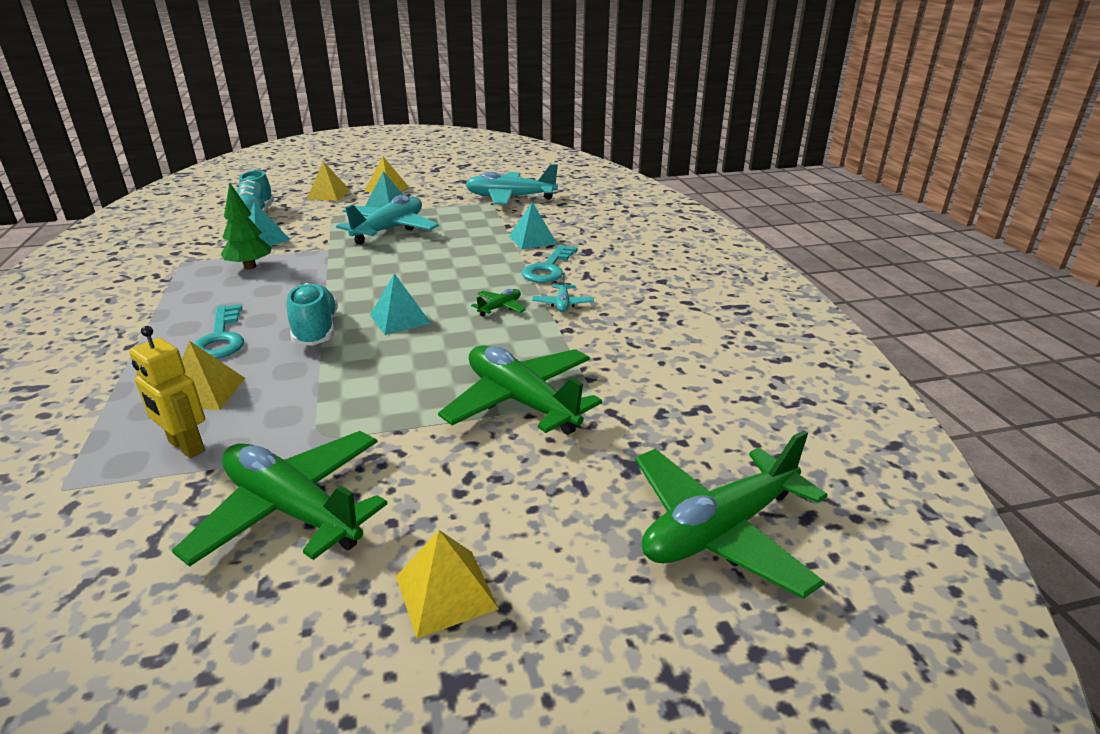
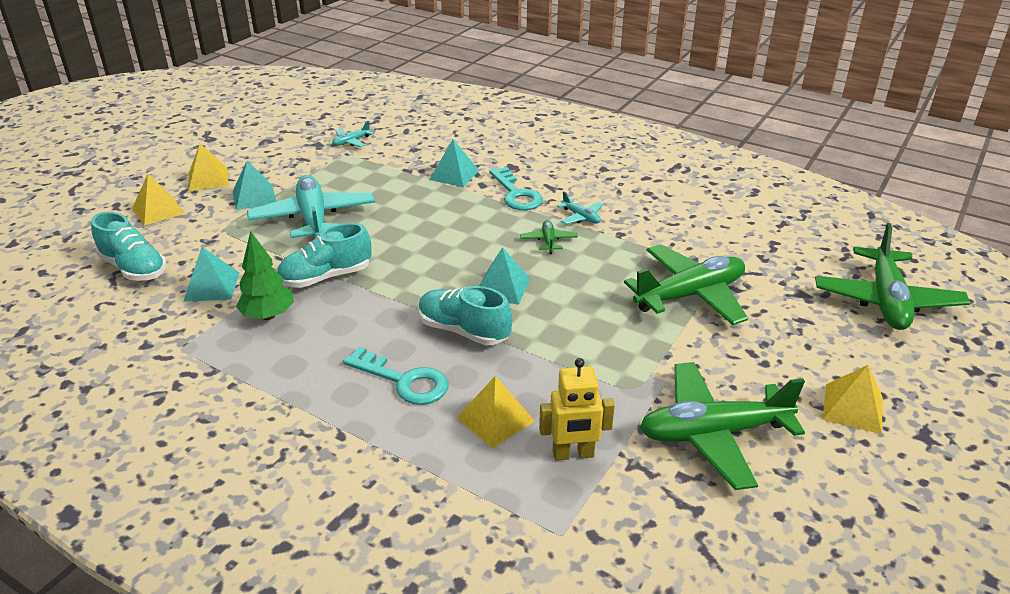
camera: 45 degrees left, 5 degrees up
green plane [438,345,602,435] -> green plane turned 150 degrees clockwise [624,244,748,325]
turquoise plane [465,164,558,205] -> turquoise plane [332,121,374,147], size x0.44
none -> turquoise shoe [277,223,372,288]

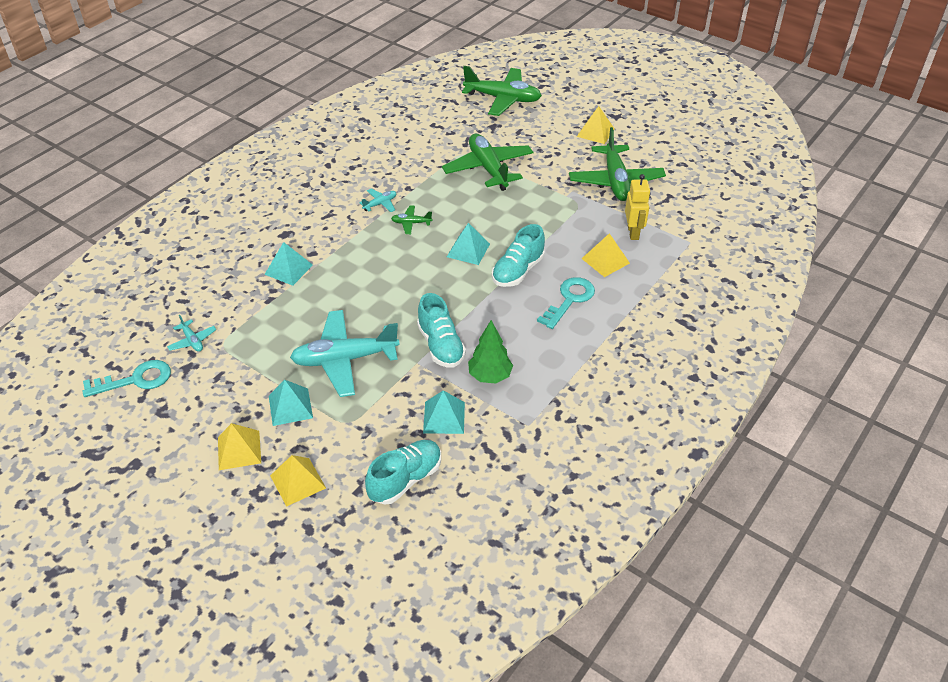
camera: 85 degrees left, 10 degrees up
turquoise key [489,167,543,210] -> turquoise key moved to [82,360,171,397]

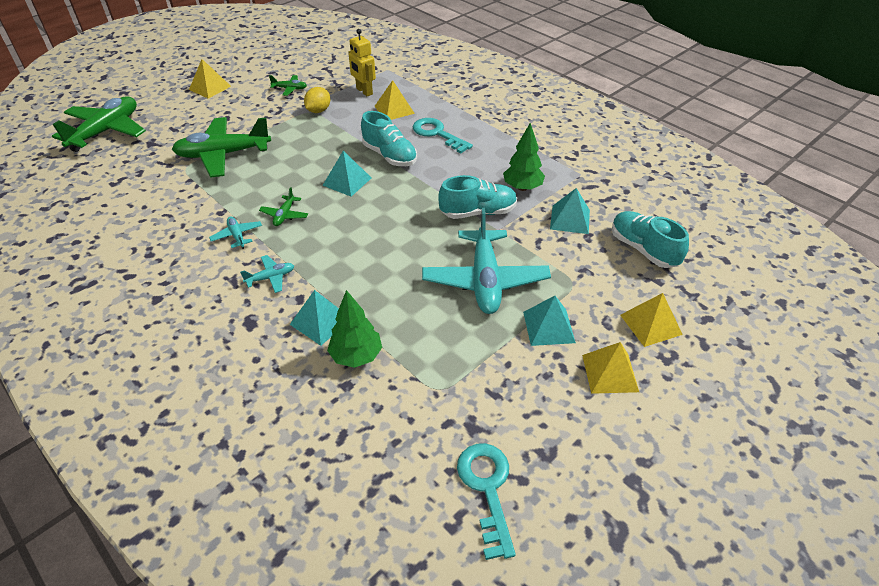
camera: 80 degrees left, 0 degrees up
turquoise plane [167,315,216,352] -> turquoise plane moved to [240,255,294,293]
green plane [569,127,666,201] -> green plane [269,75,307,96], size x0.44
yellow robot [625,174,651,240] -> yellow robot turned 135 degrees counterclockwise [348,29,376,96]
none -> yellow lemon [304,87,330,113]
none -> green tree [327,290,382,368]

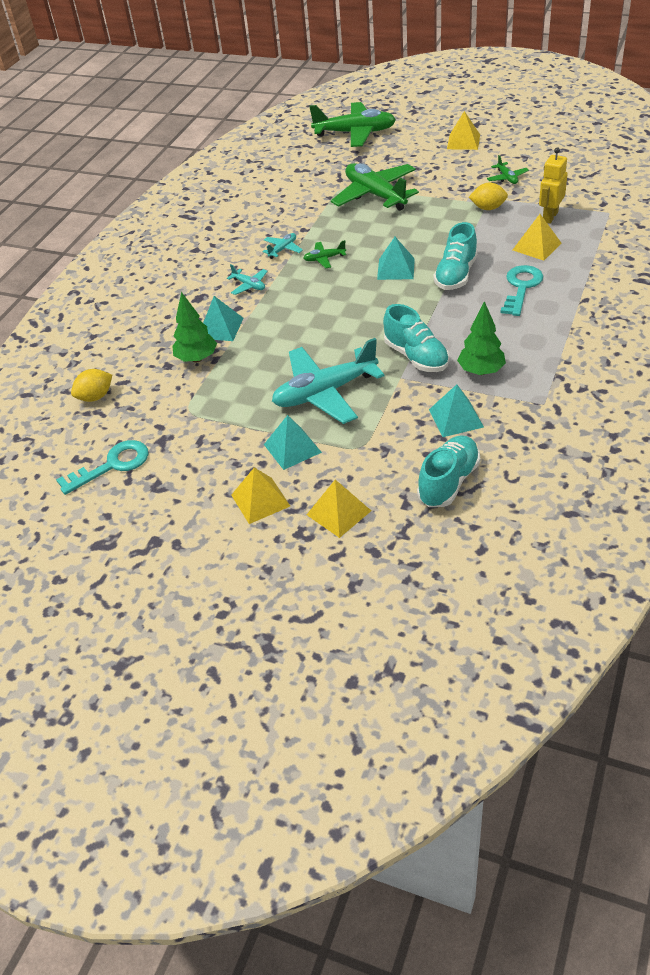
camera: 70 degrees right, 0 degrees up
none -> yellow lemon [71,369,112,402]

